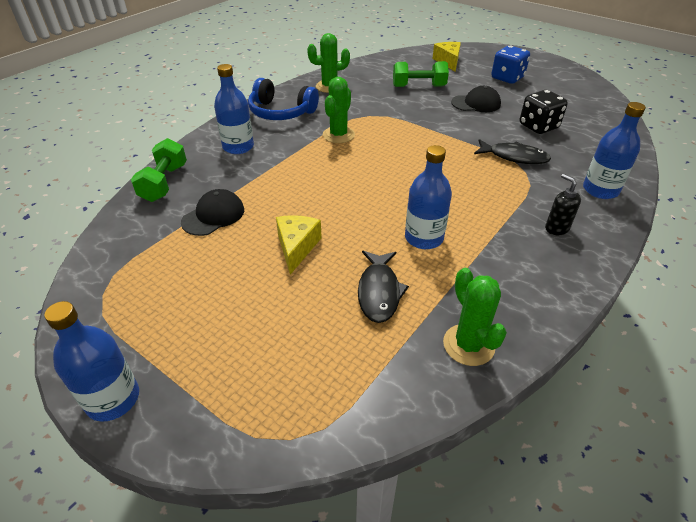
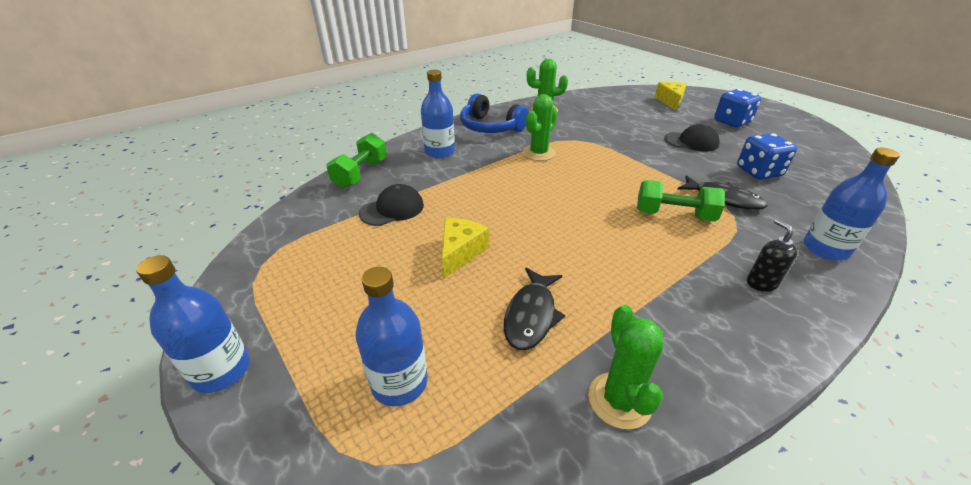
camera: 15 degrees right, 5 degrees down
green dumbbell [393,61,449,87] -> green dumbbell moved to [637,180,725,222]
blue bottle [405,145,452,249] -> blue bottle moved to [355,267,428,406]
black dice [520,90,568,134] -> blue dice [737,133,797,180]

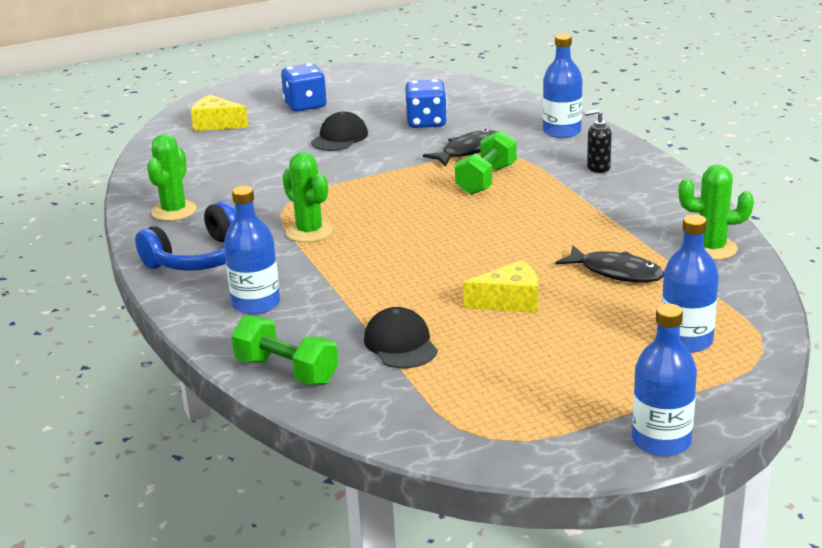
camera: 75 degrees left, 10 degrees down
yellow cheese [442,218,489,278] -> yellow cheese turned 135 degrees clockwise [463,260,538,313]

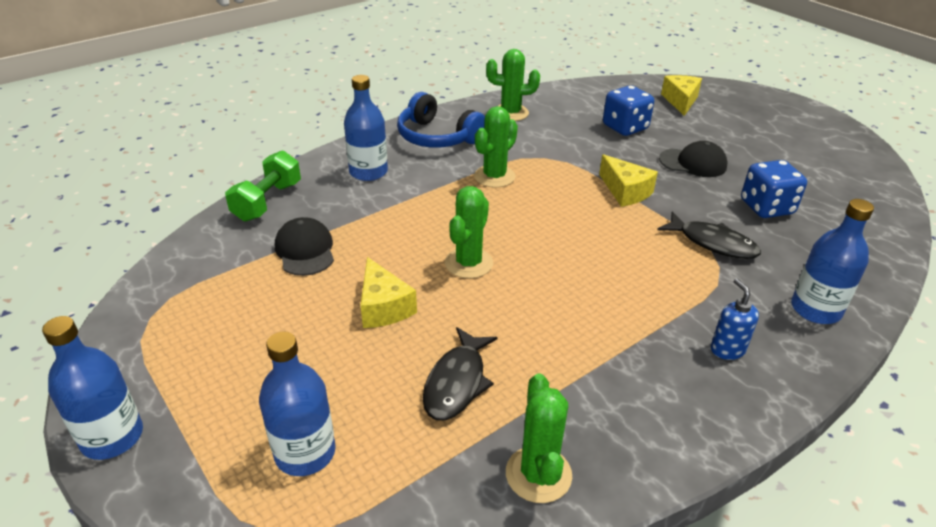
camera: 75 degrees right, 10 degrees up
blue dice [281,63,327,112] -> blue dice moved to [603,85,654,136]
black cap [364,307,438,368] -> black cap turned 75 degrees counterclockwise [275,217,334,276]
green dumbbell [455,130,517,195] -> none
black soap dispenser [585,109,612,173] -> blue soap dispenser [711,278,759,360]
none -> green cactus [445,186,493,278]
none -> yellow cheese [599,154,658,207]

